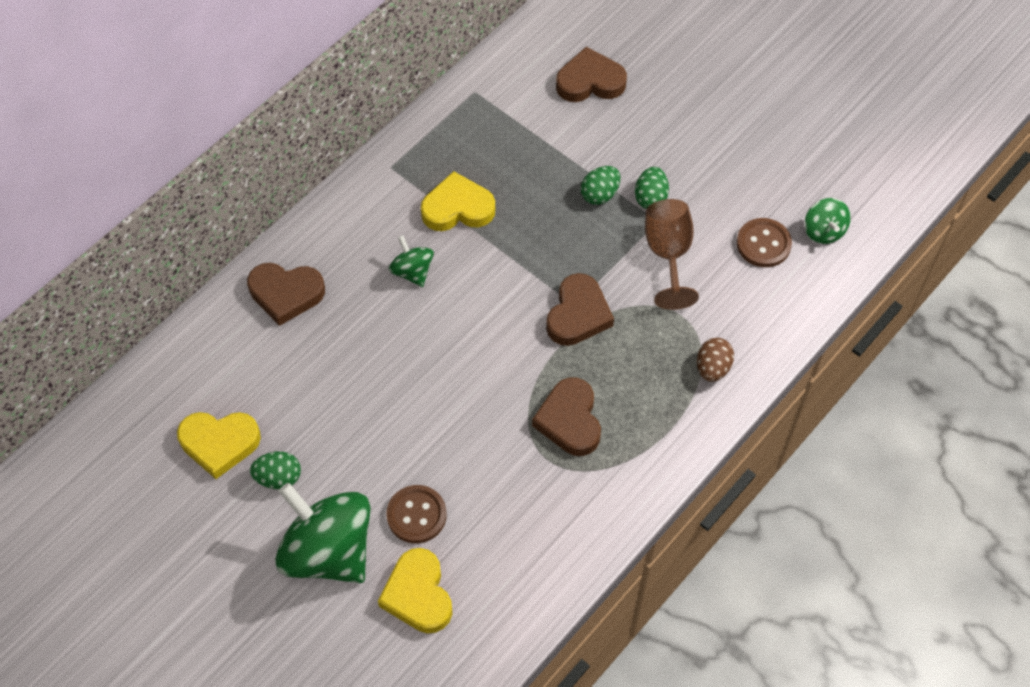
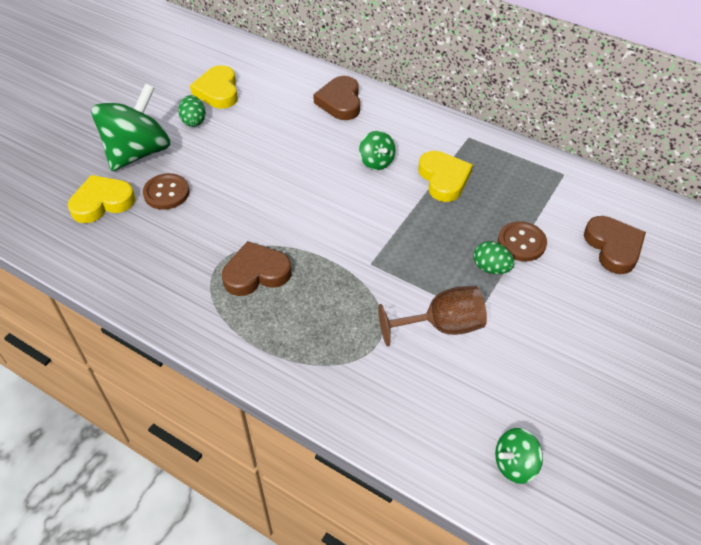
camera: 80 degrees right, 10 degrees down
green spinning top [389,235,434,287] -> green spinning top turned 105 degrees clockwise [359,131,396,170]
brown heart [546,273,614,346] -> none
green egg [635,167,669,209] -> none
brown egg [697,338,734,382] -> none
brown button [737,218,792,267] -> brown button moved to [498,221,547,261]

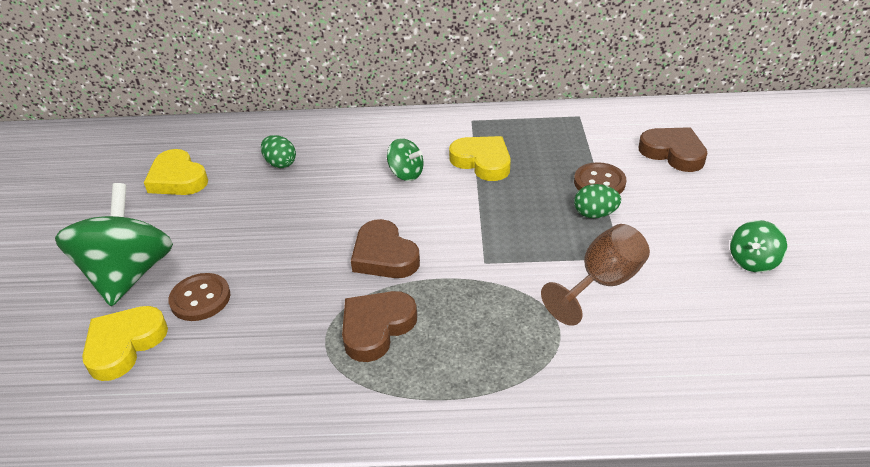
camera: 30 degrees left, 10 degrees down
green egg [178,95,206,127] -> green egg moved to [261,135,296,168]
brown heart [313,76,360,120] -> brown heart moved to [351,219,420,278]
green spinning top [495,428,543,484] -> green spinning top moved to [730,220,787,273]

